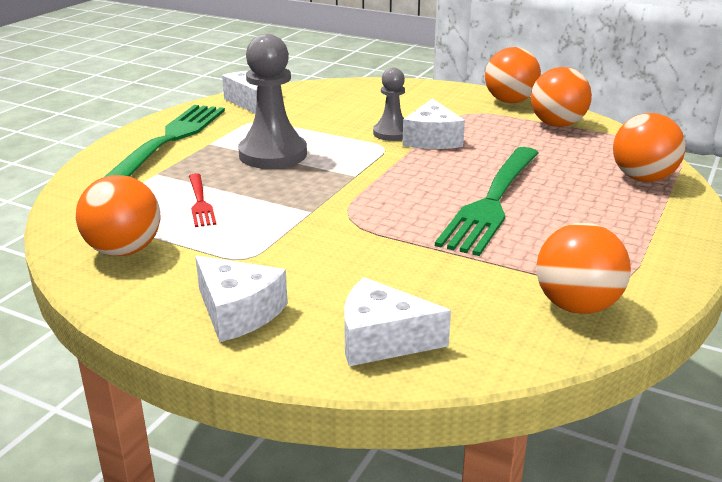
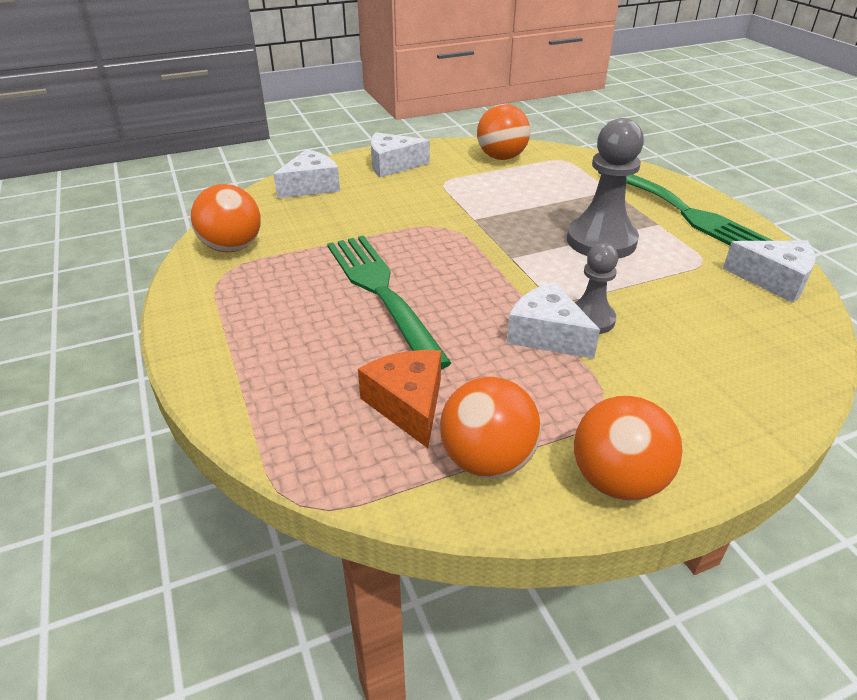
camera: 130 degrees right, 10 degrees up
red fork [189,173,216,227] -> none
orange ball [613,113,686,182] -> none
none -> orange cheese [358,350,441,448]

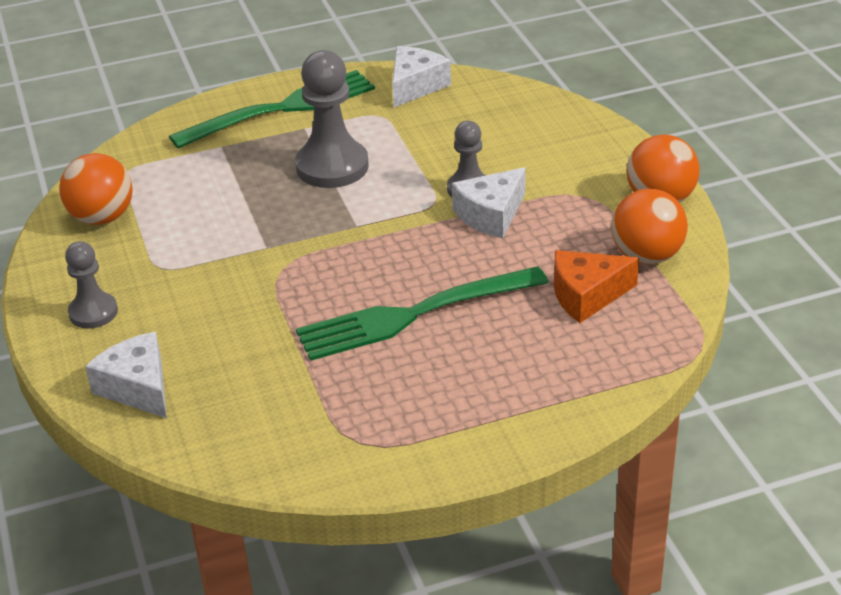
camera: 85 degrees left, 0 degrees up
orange ball [191,184,261,252] -> none
white cheese [371,132,430,178] -> grey pawn [65,241,118,328]

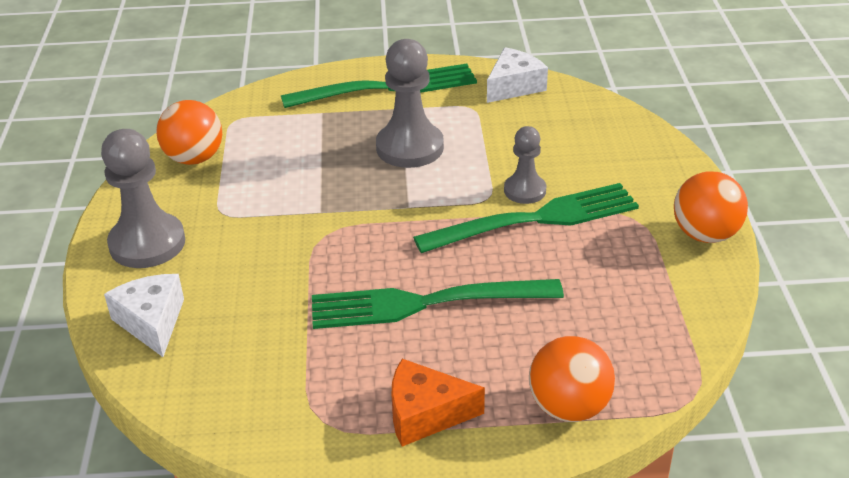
camera: 15 degrees right, 0 degrees up
grey pawn [65,241,118,328] -> grey pawn [101,129,185,268], size x1.70
white cheese [452,167,526,238] -> green fork [413,183,639,253]
orange cheese [554,250,639,323] -> orange cheese moved to [391,359,485,447]
orange ball [611,189,688,264] -> orange ball moved to [529,336,615,422]

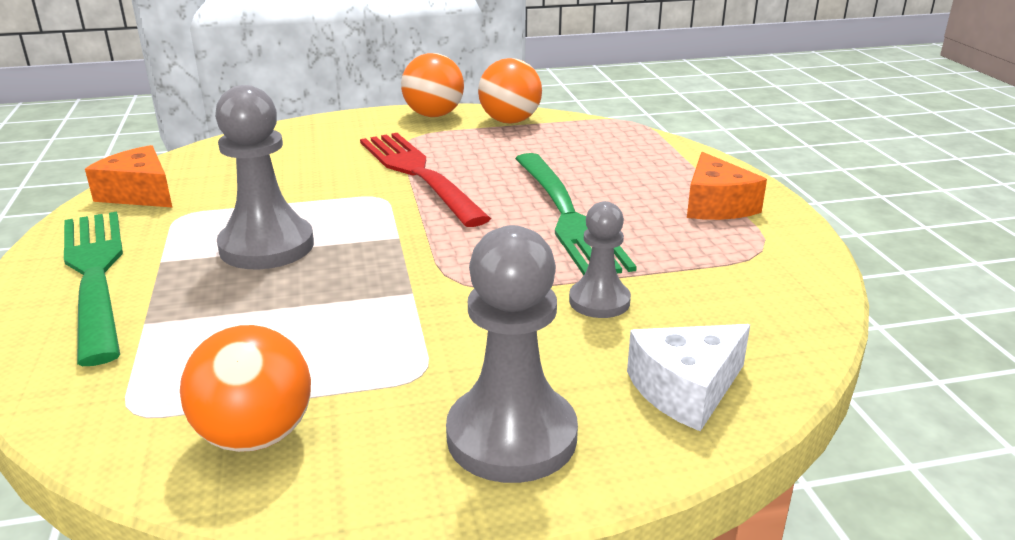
camera: 100 degrees left, 10 degrees down
green fork [413,183,639,253] -> red fork [360,133,491,227]
white cheese [487,47,548,103] -> orange cheese [85,145,172,207]
grey pawn [504,126,546,204] -> grey pawn moved to [569,201,631,318]
orange ball [529,336,615,422] -> orange ball moved to [478,58,542,124]

